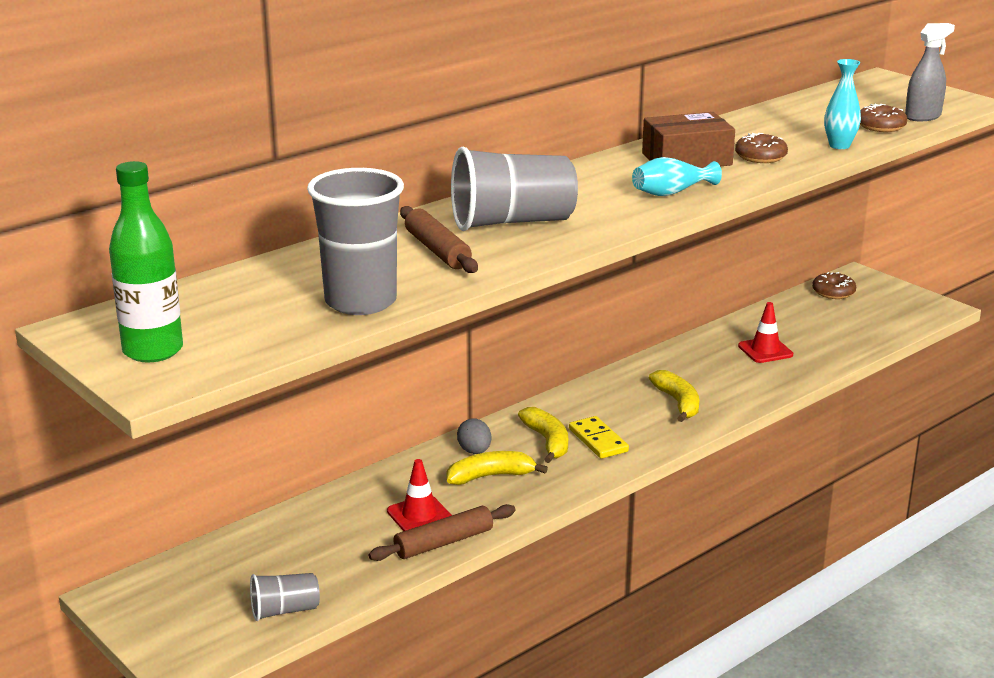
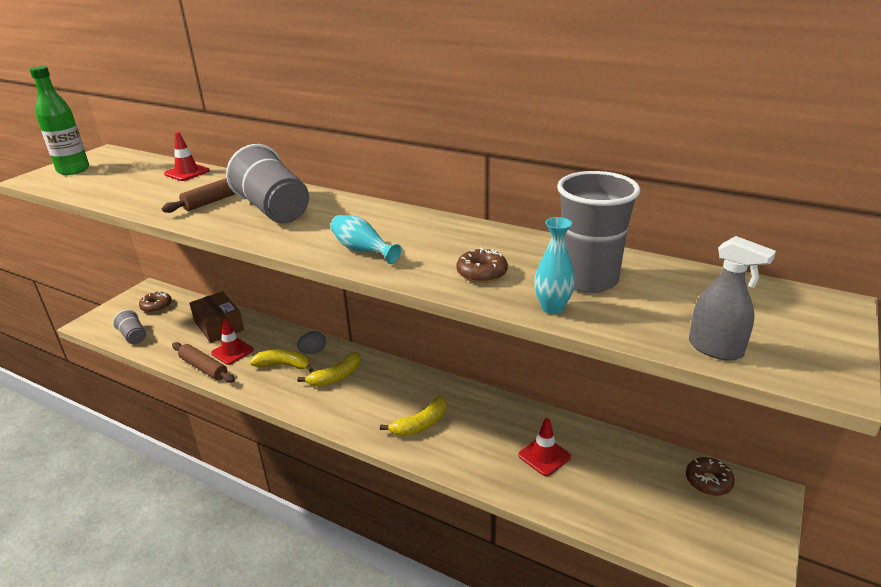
camera: 70 degrees right, 5 degrees up
grey cup [307,168,404,315] -> grey cup moved to [557,171,640,293]
yellow banana [446,451,548,485] -> yellow banana turned 45 degrees counterclockwise [250,350,313,372]
yellow domino [569,416,629,459] -> none
brown box [642,112,735,168] -> brown box moved to [189,291,244,343]
brown donut [860,104,907,132] -> brown donut moved to [139,291,172,313]
none -> red traffic cone [164,132,210,181]

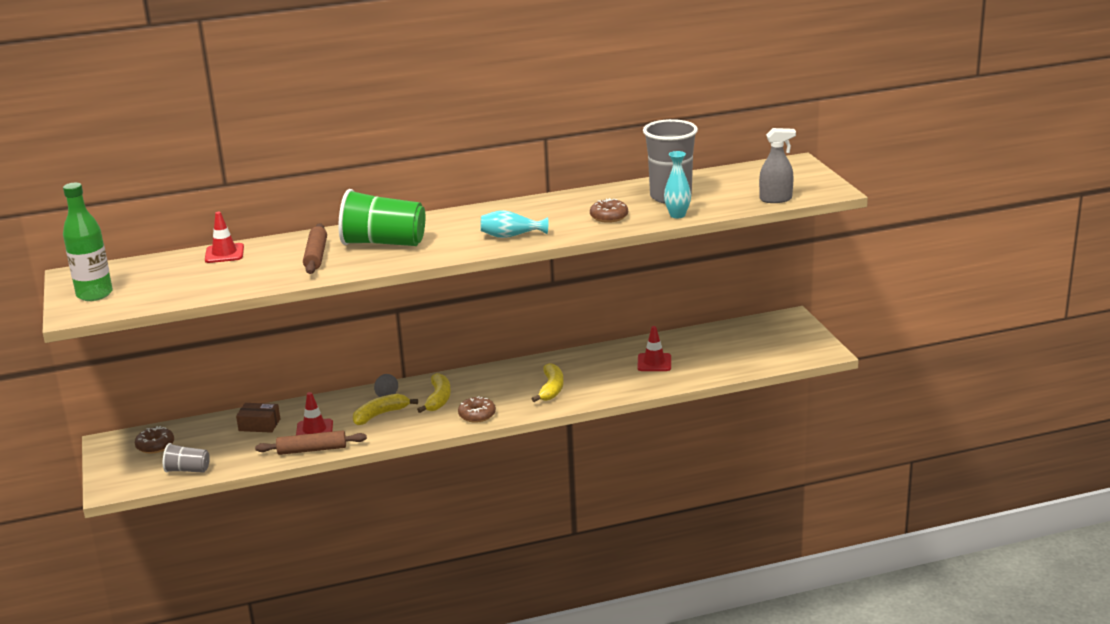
camera: 45 degrees left, 5 degrees down
brown box [189,291,244,343] -> brown box [236,403,280,433], size x0.65
grey cup [226,144,309,224] -> green cup [338,189,425,246]
brown donut [686,457,735,496] -> brown donut moved to [458,396,496,423]

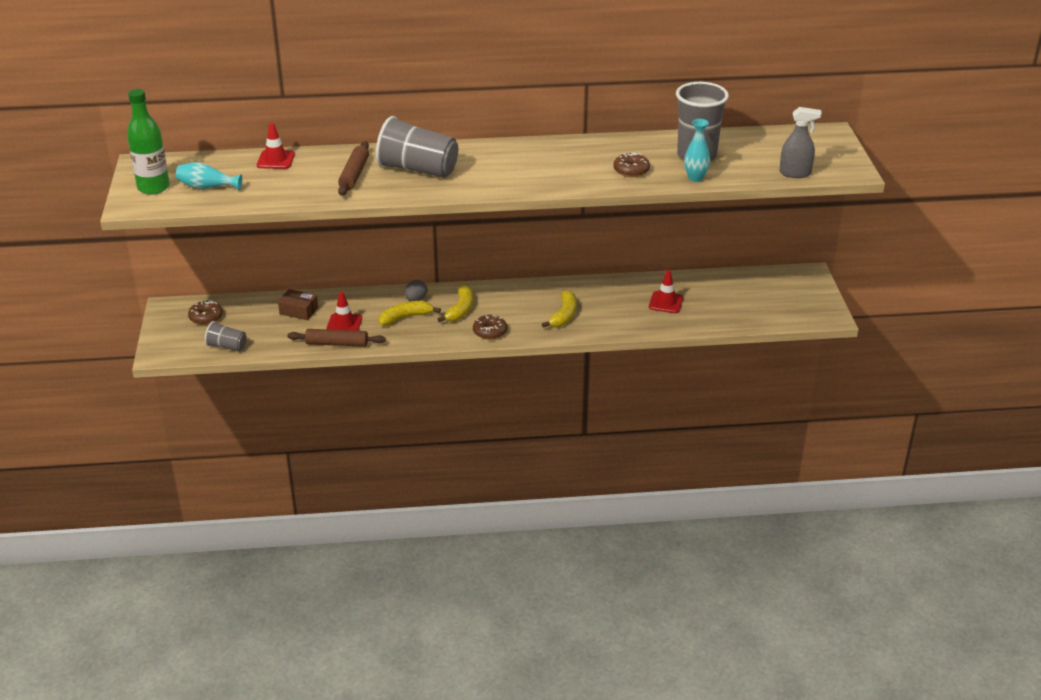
camera: 10 degrees right, 10 degrees up
green cup [338,189,425,246] -> grey cup [376,116,458,178]
turquoise vase [480,210,548,238] -> turquoise vase moved to [176,162,242,190]

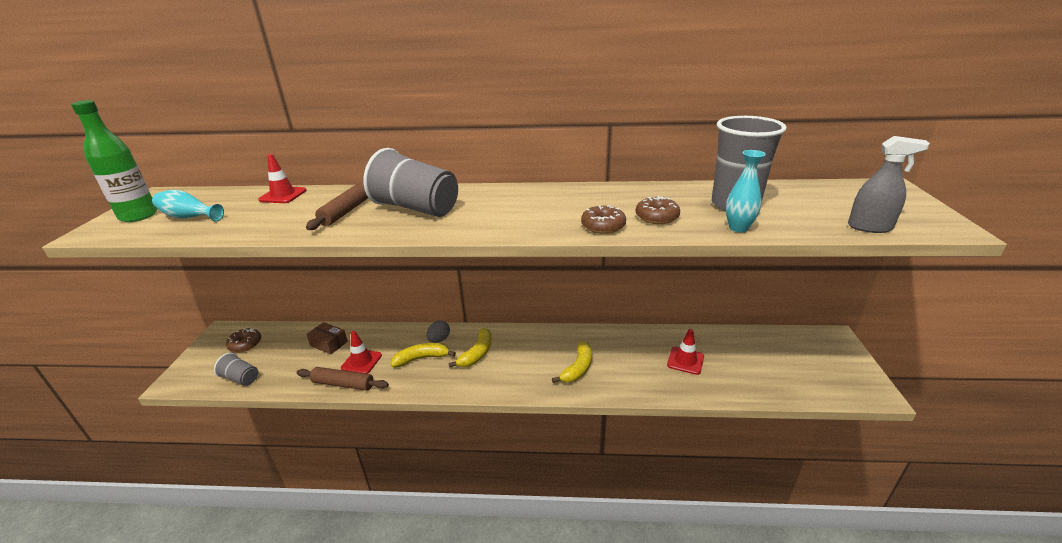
camera: 10 degrees right, 5 degrees down
brown donut [473,315,507,340] -> brown donut moved to [581,205,626,234]

